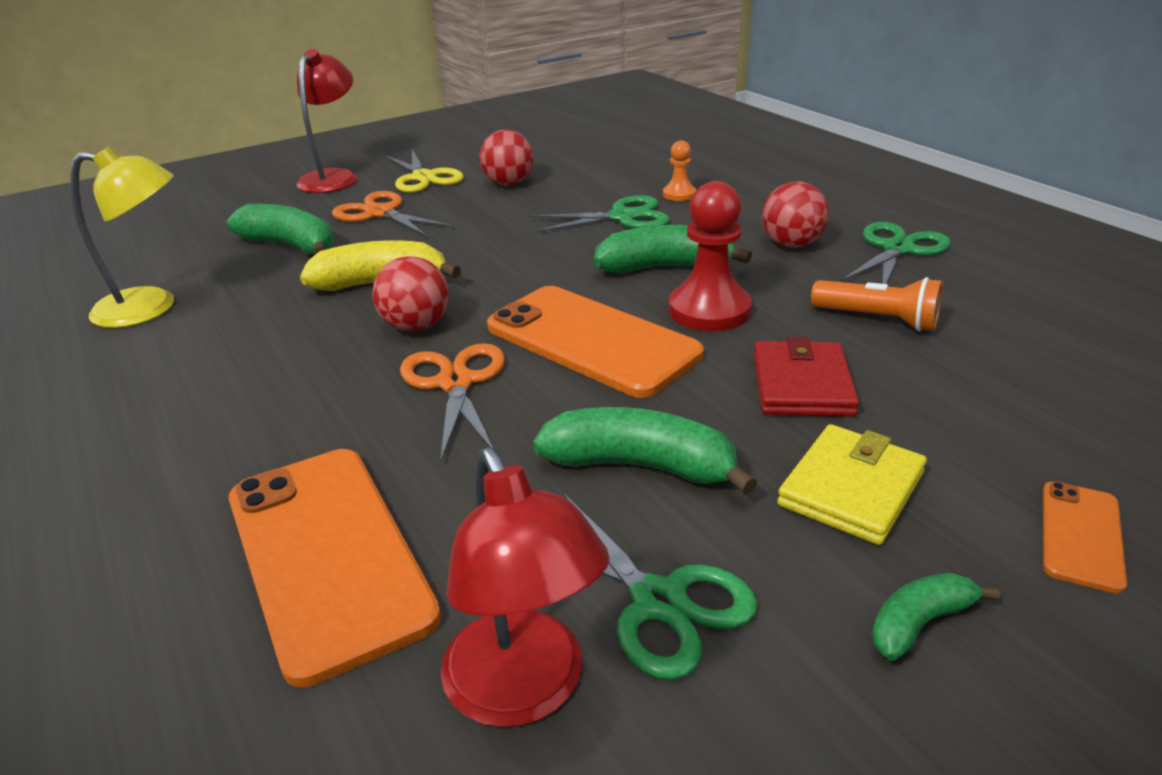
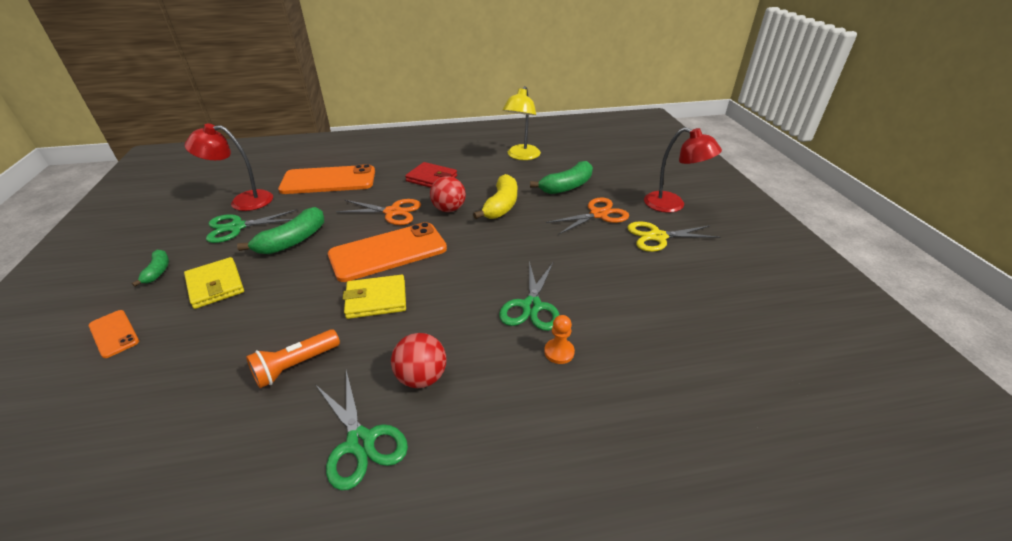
camera: 110 degrees right, 5 degrees up
red ball [479,130,534,185] -> none
green banana [594,225,752,273] -> none
red pawn [669,181,752,331] -> yellow wallet [343,275,406,319]
red wallet [753,337,859,417] -> red wallet moved to [405,162,457,188]

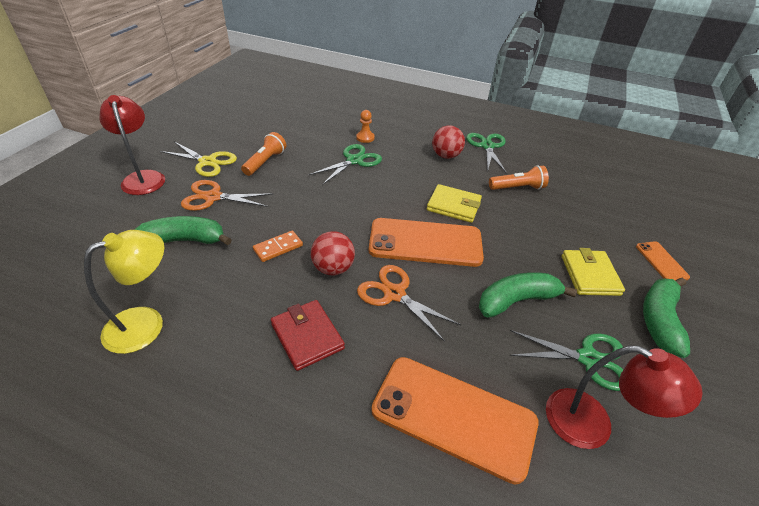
camera: 150 degrees left, 5 degrees up
green banana [132,250,169,287] -> green banana [643,278,690,358], size x1.79
yellow banana [473,174,517,219] -> orange domino [253,231,303,262]
none -> orange flashlight [241,132,286,176]

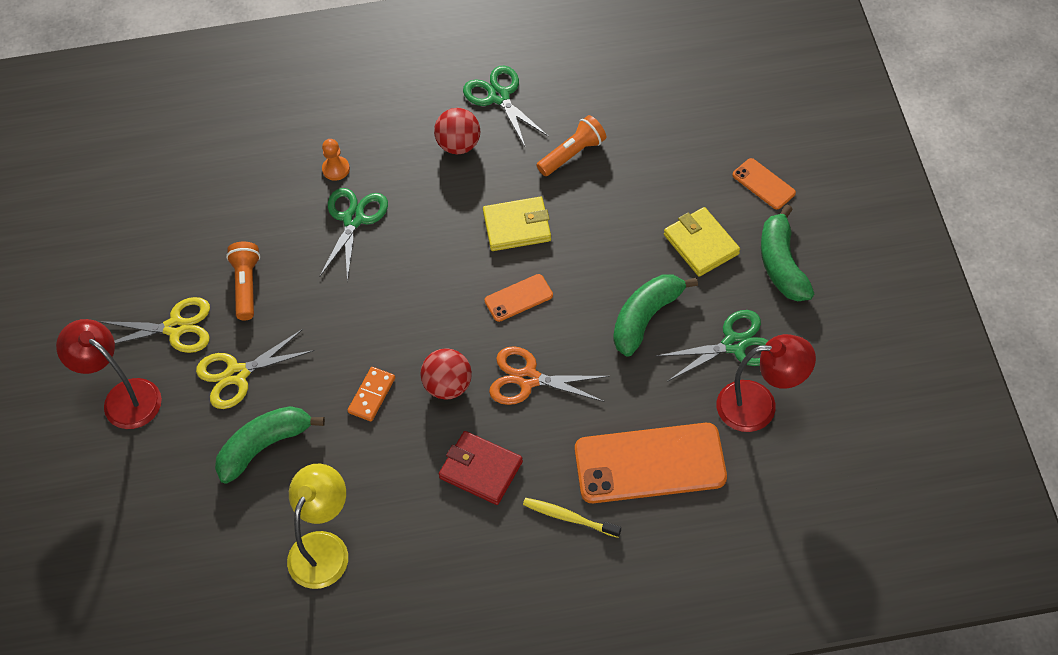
camera: 25 degrees left, 15 degrees up
orange scissors [181,180,273,211] -> yellow scissors [196,329,315,409]
orange phone [369,218,484,267] -> orange phone [484,274,553,322], size x0.48
none -> yellow toothbrush [523,498,621,538]

